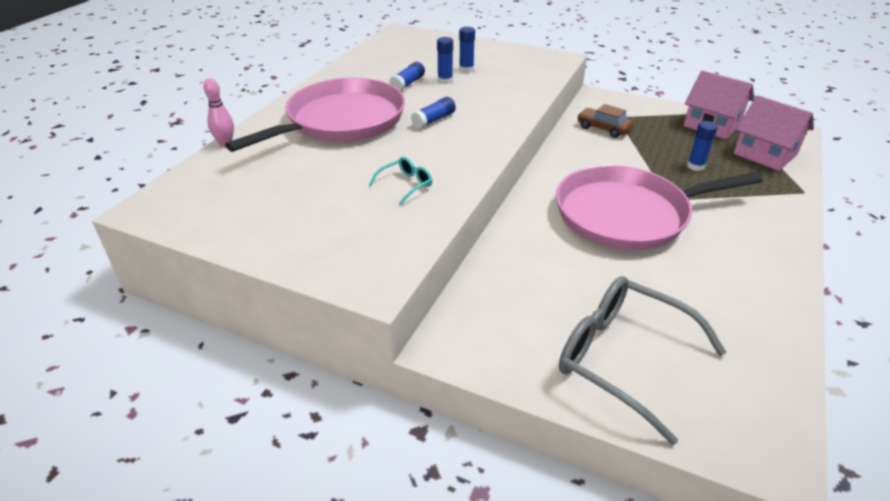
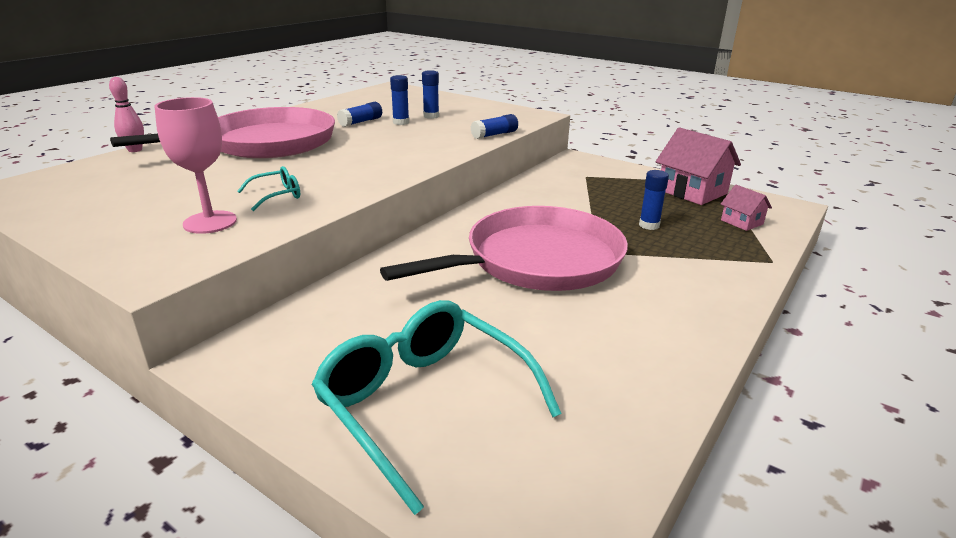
camera: 10 degrees right, 10 degrees down
blue glue stick [411,97,456,129] -> blue glue stick moved to [471,114,518,139]
pink pan [556,165,763,251] -> pink pan turned 150 degrees clockwise [380,206,628,291]
grey glasses [559,276,727,445] -> turquoise glasses [311,300,562,515]
brown car [577,104,633,138] -> none
pink house [734,95,814,171] -> pink house [721,185,772,231], size x0.53
none -> pink goblet [155,97,237,234]

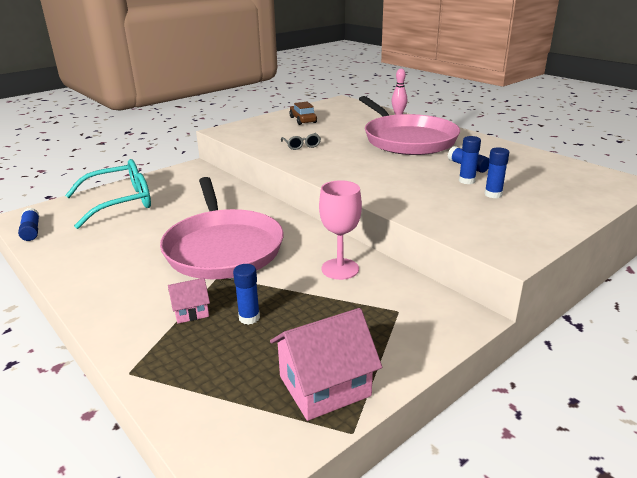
camera: 105 degrees right, 0 degrees up
pink goblet [155,97,237,234] -> pink goblet moved to [319,180,362,280]
turquoise glasses [237,166,300,211] -> grey glasses [281,133,321,150]
blue glue stick [471,114,518,139] -> blue glue stick moved to [18,208,39,241]
pink house [721,185,772,231] -> pink house moved to [168,278,210,324]
none -> brown car [289,102,317,125]

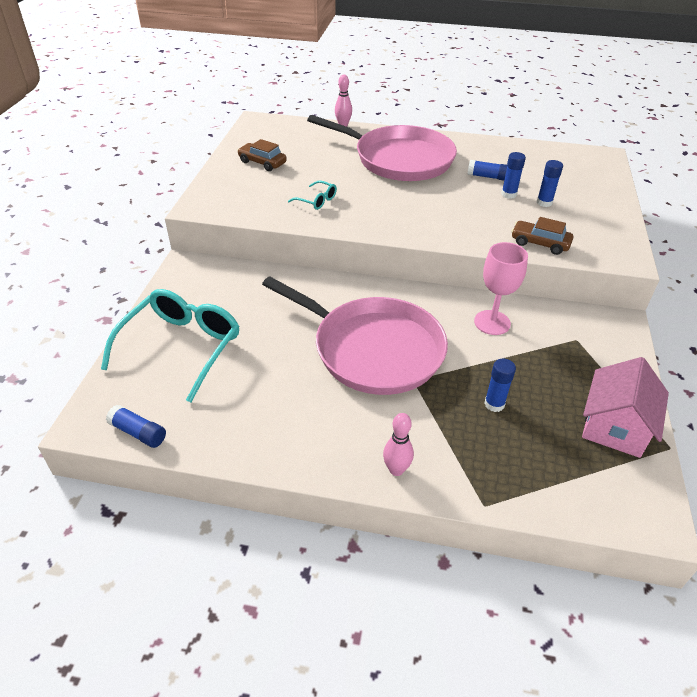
camera: 40 degrees left, 15 degrees up
pink house [168,278,210,324] -> none
grey glasses [281,133,321,150] -> turquoise glasses [288,181,337,210]
none -> pink bowling pin [383,413,414,476]
none -> brown car [511,217,573,255]

